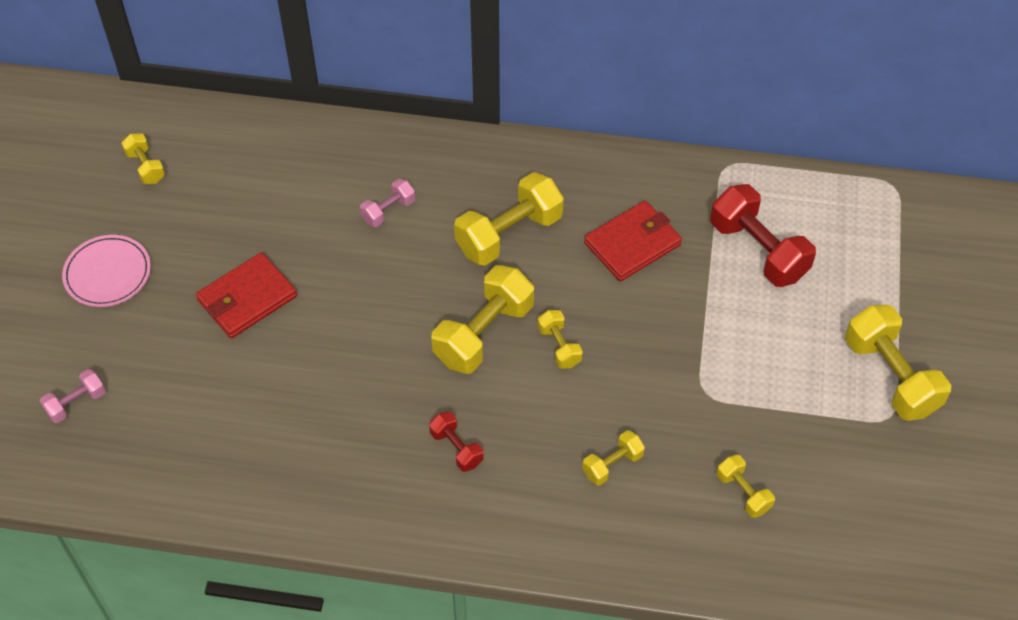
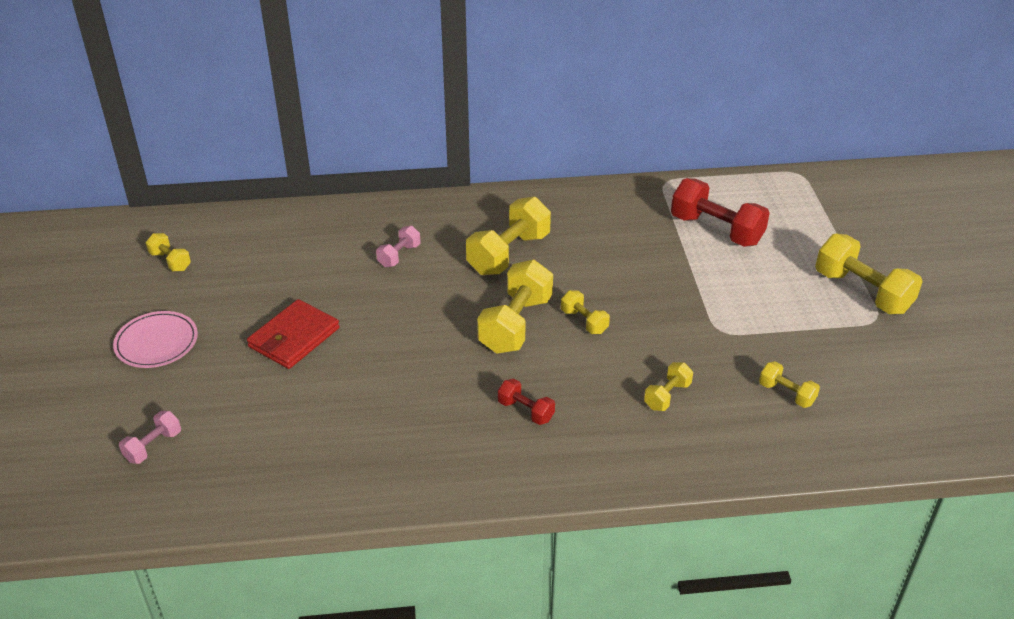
camera: 15 degrees left, 15 degrees down
red wallet [584,201,682,281] -> none

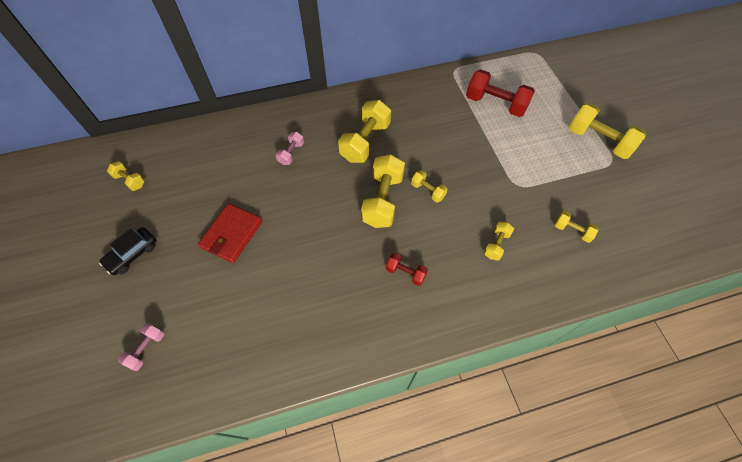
camera: 10 degrees left, 20 degrees up
pink plate [113,311,198,368] -> black car [99,227,157,275]

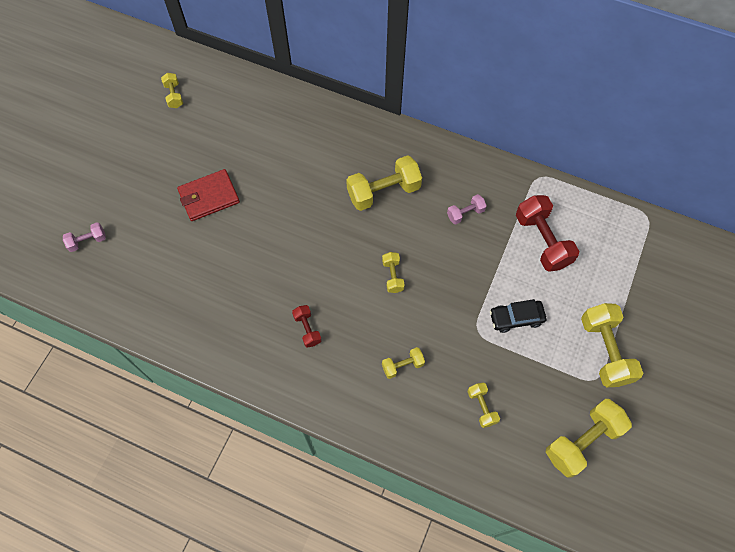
camera: 40 degrees right, 5 degrees up
black car [99,227,157,275] -> black car moved to [490,299,547,333]
pink dumbbell [275,132,304,165] -> pink dumbbell moved to [447,194,487,225]
yellow dumbbell [361,154,405,228] -> yellow dumbbell moved to [546,399,632,478]

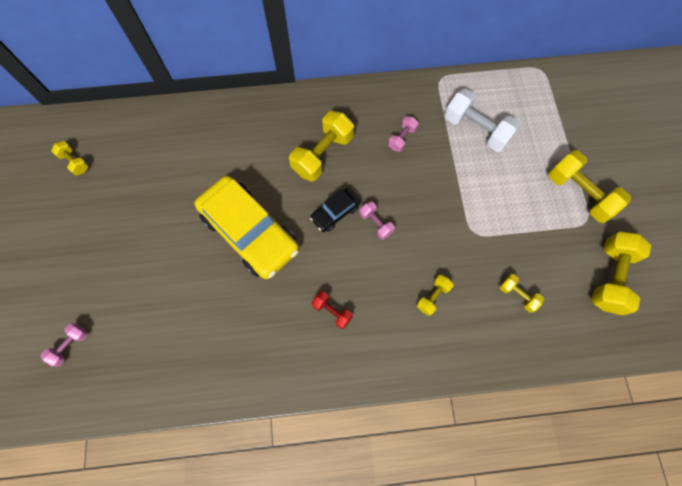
camera: 30 degrees left, 5 degrees up
red wallet [177,169,240,221] -> none
yellow dumbbell [382,252,405,293] -> pink dumbbell [359,201,395,240]
black car [490,299,547,333] -> black car moved to [310,188,361,232]
red dumbbell [516,195,579,272] -> white dumbbell [444,89,520,152]
none -> yellow car [194,176,299,279]

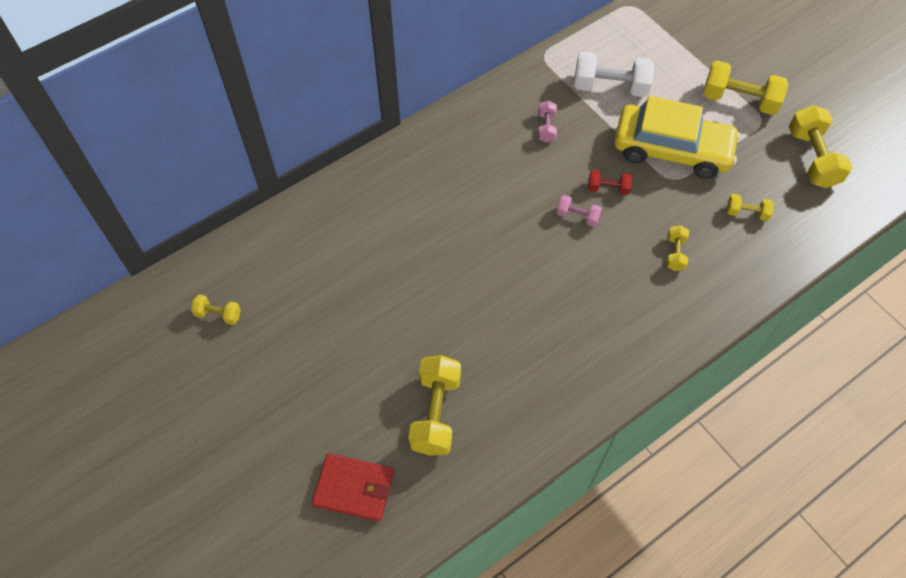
camera: 30 degrees left, 10 degrees down
pink dumbbell [41,323,88,367] -> red wallet [312,453,394,522]
yellow car [194,176,299,279] -> yellow car moved to [614,96,740,179]
yellow dumbbell [289,111,354,181] -> yellow dumbbell moved to [408,355,461,456]
black car [310,188,361,232] -> none
red dumbbell [312,291,353,329] -> red dumbbell moved to [588,170,632,195]

